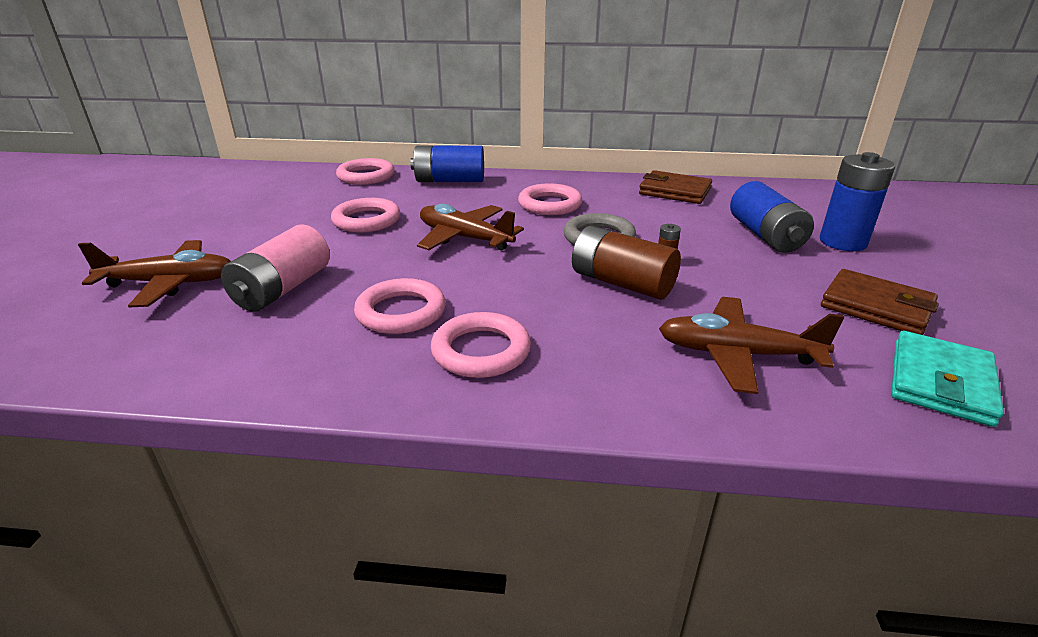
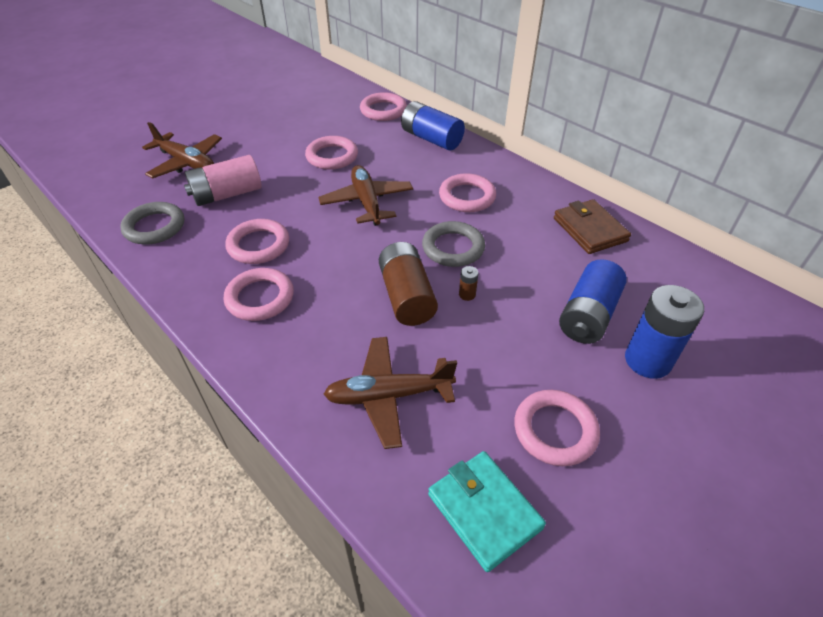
camera: 40 degrees right, 15 degrees up
brown plane [659,297,844,394] -> brown plane turned 60 degrees counterclockwise [324,337,457,449]
brown wallet [821,269,939,335] -> pink ring [514,390,600,466]
turquoise wallet [891,331,1004,427] -> turquoise wallet turned 75 degrees clockwise [428,451,546,572]
none -> grey ring [120,202,184,245]

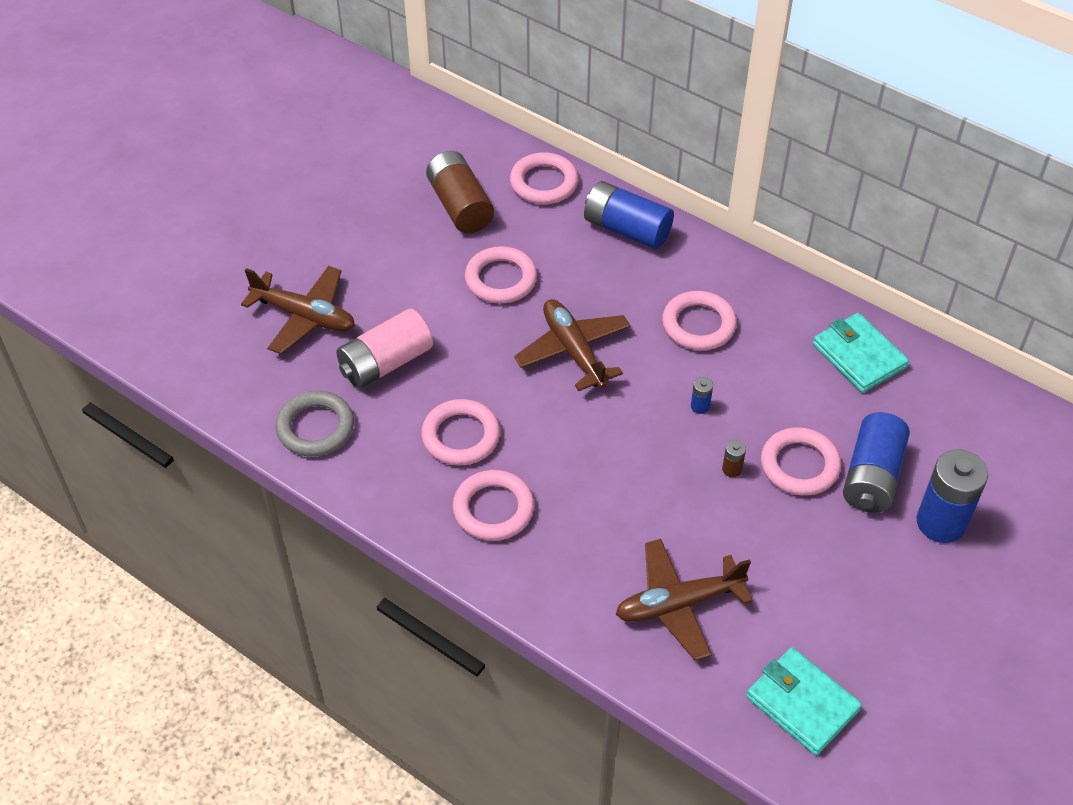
camera: 10 degrees left, 5 degrees up
brown battery [379,242,438,326] -> brown battery moved to [426,151,494,233]
grey ring [422,221,485,267] -> blue battery [691,377,713,414]
pink ring [514,390,600,466] -> pink ring moved to [761,427,841,496]
brown wallet [554,199,631,254] -> turquoise wallet [813,313,909,393]

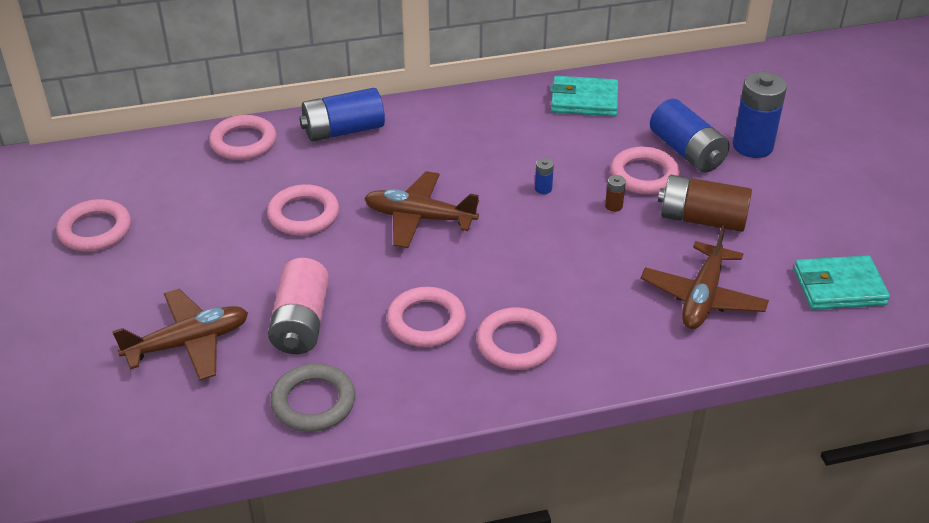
camera: 50 degrees left, 10 degrees down
brown battery [426,151,494,233] -> brown battery moved to [658,175,752,232]
pink ring [662,291,737,350] -> pink ring moved to [56,199,131,252]

